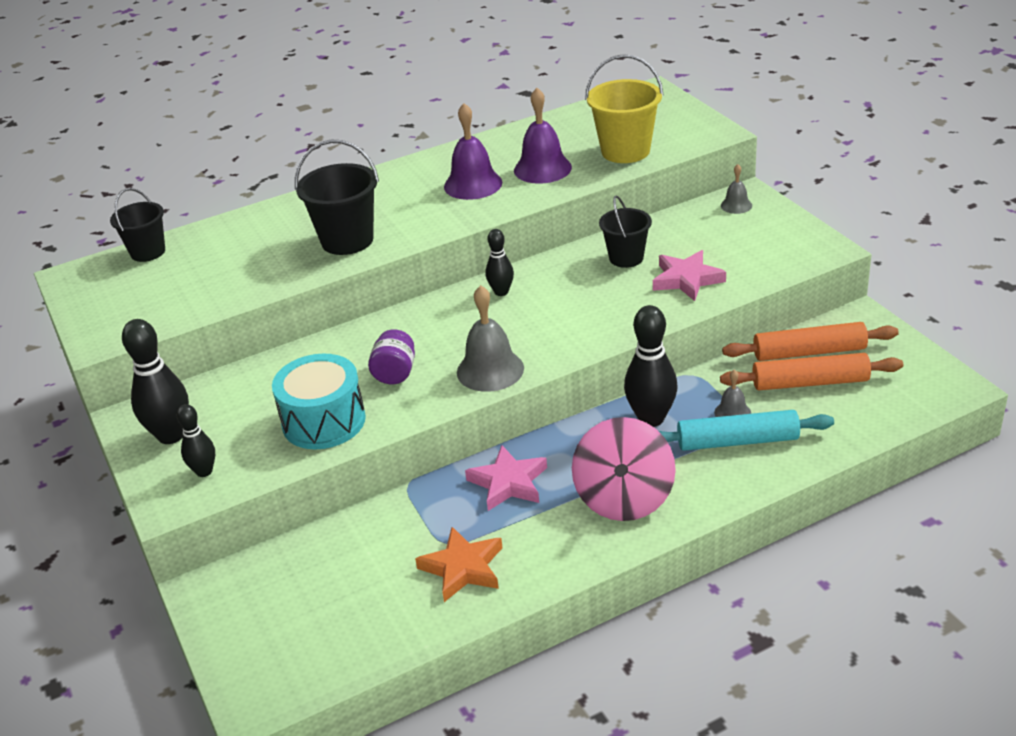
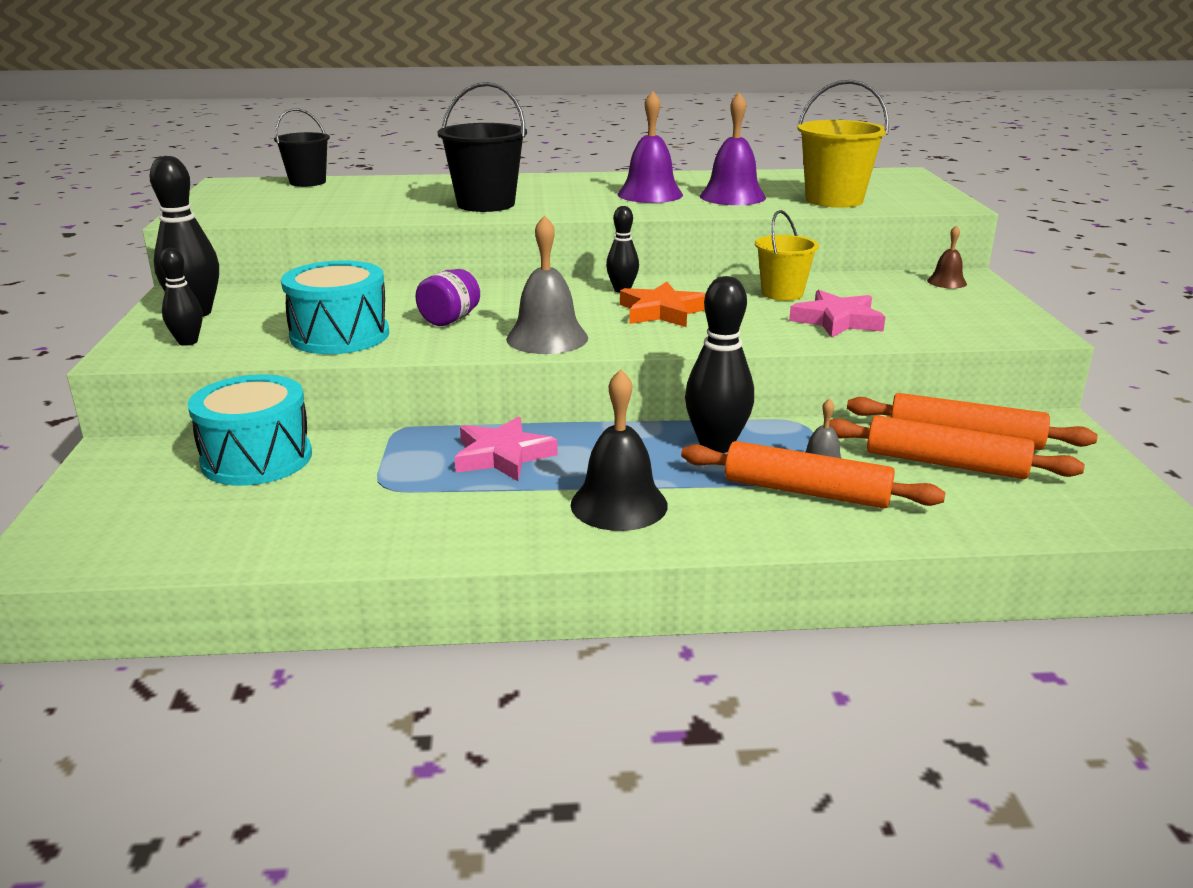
camera: 20 degrees right, 10 degrees down
orange star [415,527,503,602] -> orange star moved to [620,282,706,327]
pink spinning top [572,417,676,521] -> black bell [571,369,668,531]
black bucket [599,195,652,268] -> yellow bucket [755,210,819,301]
turquoise rolling pin [659,410,834,451] -> orange rolling pin [681,441,946,508]
grey bell [721,164,752,214] -> brown bell [927,225,967,289]
none -> turquoise drum [188,375,312,486]

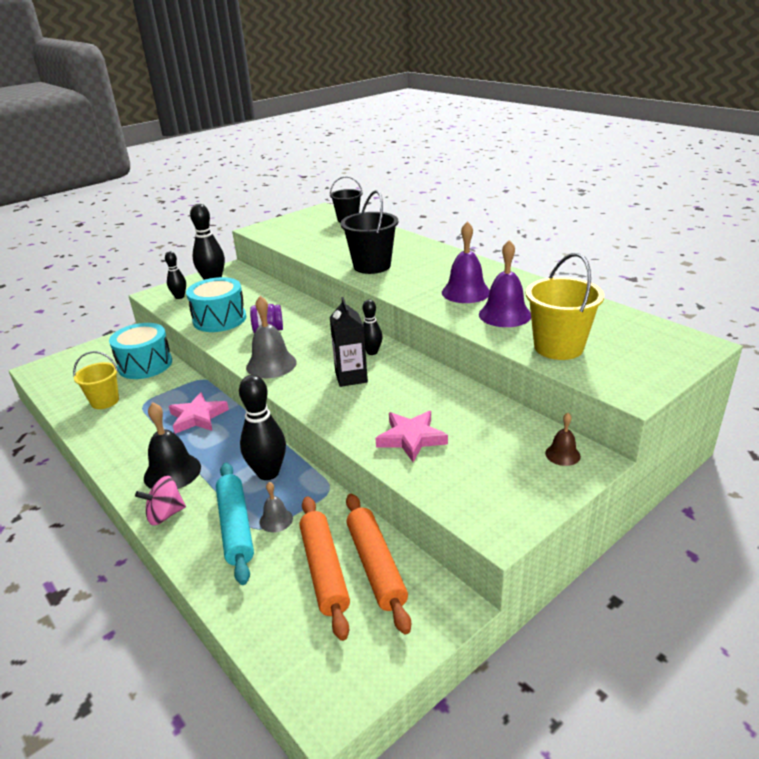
camera: 55 degrees right, 5 degrees up
orange star [620,282,706,327] -> black carton [330,297,368,387]
orange rolling pin [681,441,946,508] -> turquoise rolling pin [216,463,254,585]
yellow bucket [755,210,819,301] -> yellow bucket moved to [73,351,119,409]
none -> pink spinning top [135,476,186,525]

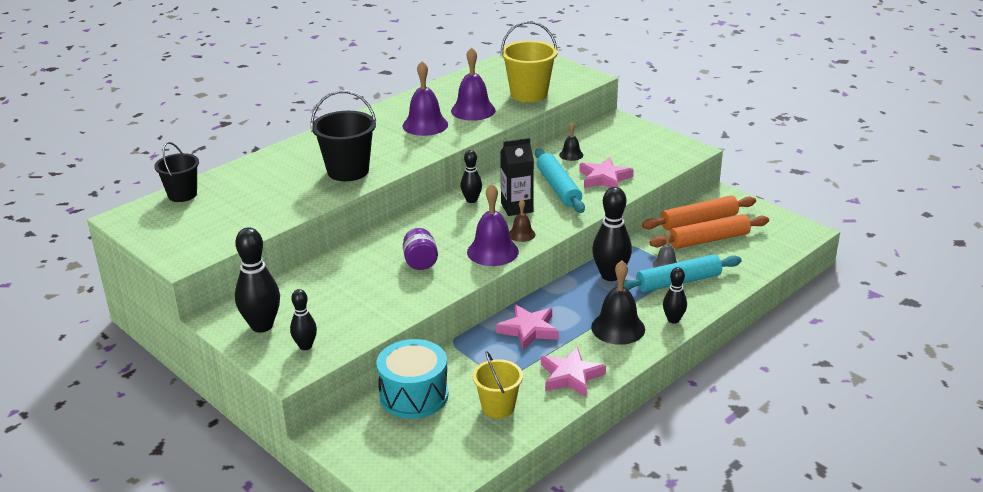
camera: 95 degrees left, 0 degrees up
pink spinning top [135,476,186,525] -> black bowling pin [663,267,687,324]
turquoise drum [186,277,246,332] -> none
grey bell [246,296,297,378] -> purple bell [467,184,519,266]
brown bell [545,413,581,466] -> brown bell moved to [509,199,535,242]
none -> turquoise rolling pin [535,149,585,213]
none -> pink star [541,347,606,397]
none -> black bell [559,122,583,161]

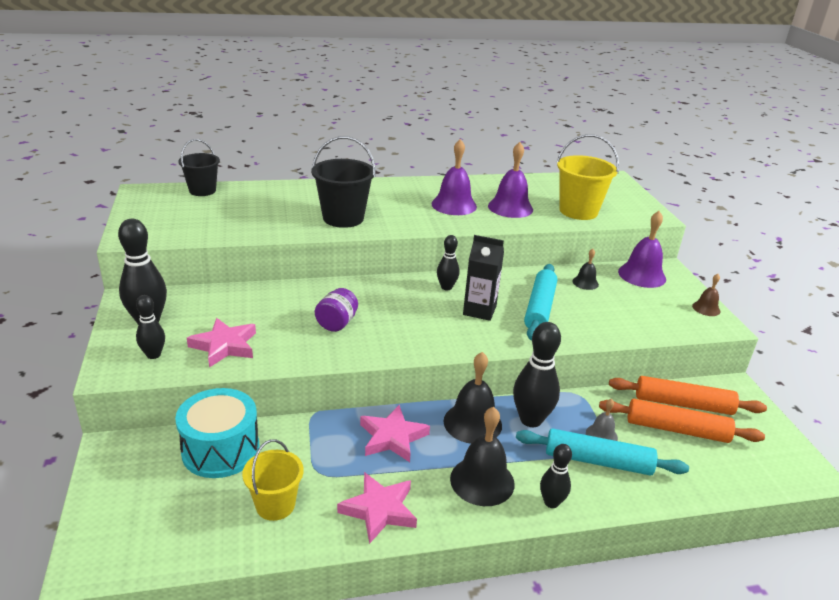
camera: 30 degrees right, 0 degrees up
purple bell [467,184,519,266] -> purple bell moved to [618,211,666,288]
brown bell [509,199,535,242] -> brown bell moved to [692,274,720,316]
pink star [579,157,634,188] -> pink star moved to [187,318,256,368]
none -> black bell [443,352,502,444]

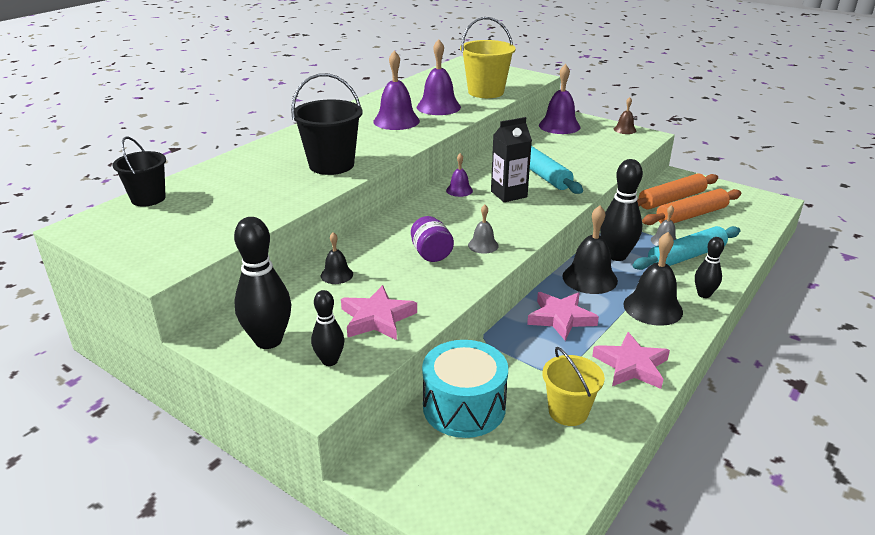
camera: 40 degrees left, 0 degrees up
black bowling pin [437,235,459,290] -> purple bell [446,153,473,197]
black bell [573,249,599,290] -> black bell moved to [321,232,353,284]
none -> grey bell [468,205,499,254]

